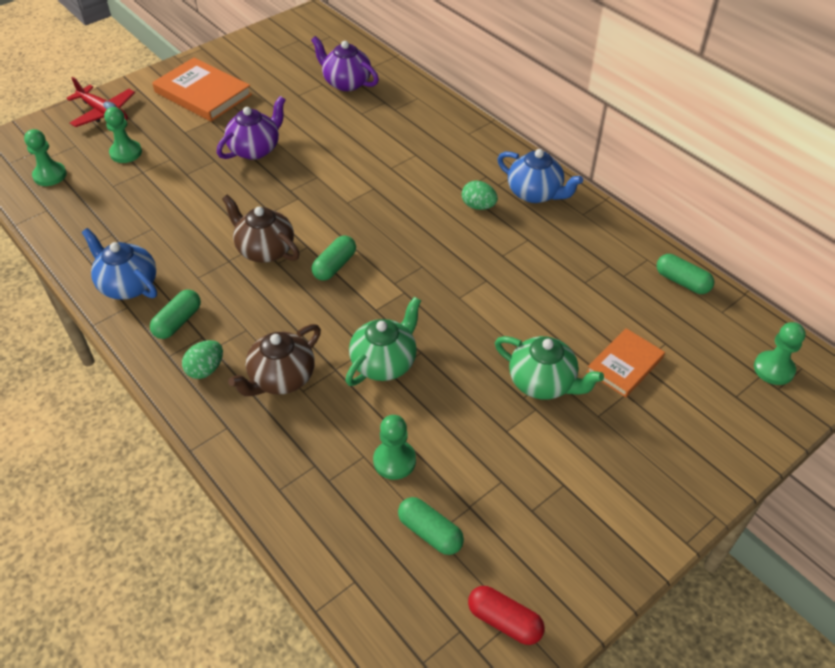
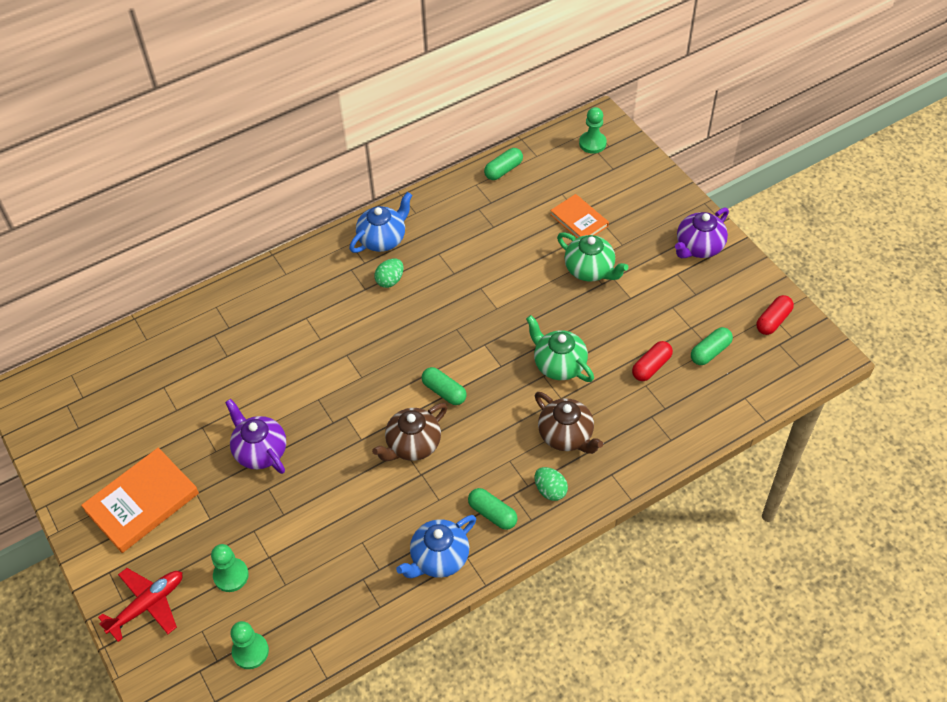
camera: 80 degrees left, 5 degrees up
purple teapot [311,36,379,91] -> purple teapot moved to [675,208,729,258]
green pawn [373,415,416,480] -> red capsule [632,341,673,381]
green teapot [495,336,604,400] -> green teapot turned 90 degrees clockwise [557,232,628,282]

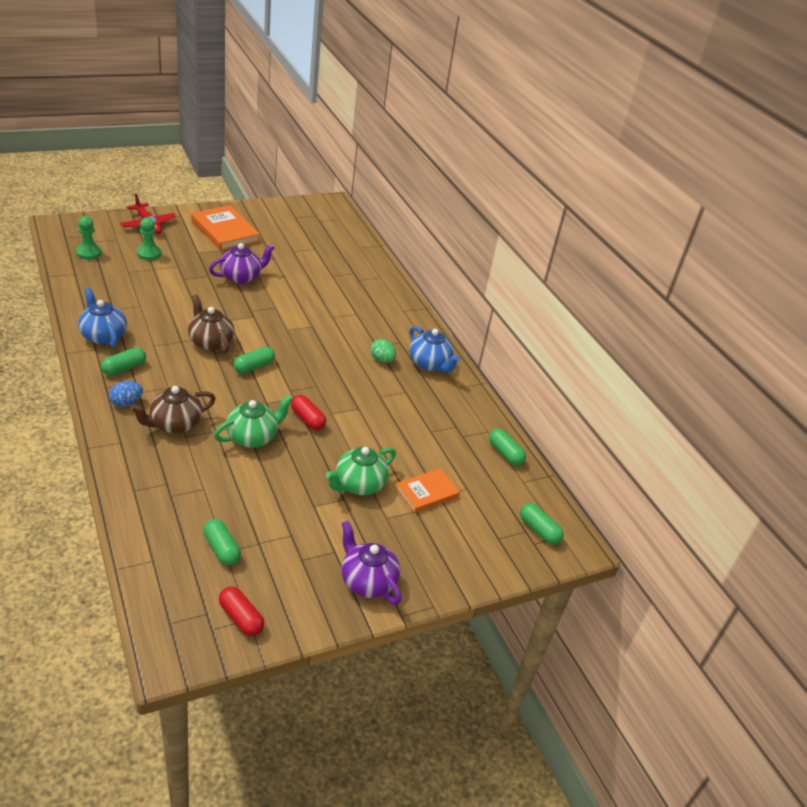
camera: 90 degrees right, 15 degrees down
green egg [535,467,568,501] -> blue egg [109,381,143,407]
green pawn [579,107,607,154] -> green capsule [520,503,563,544]
red capsule [632,341,673,381] -> red capsule moved to [291,395,326,430]

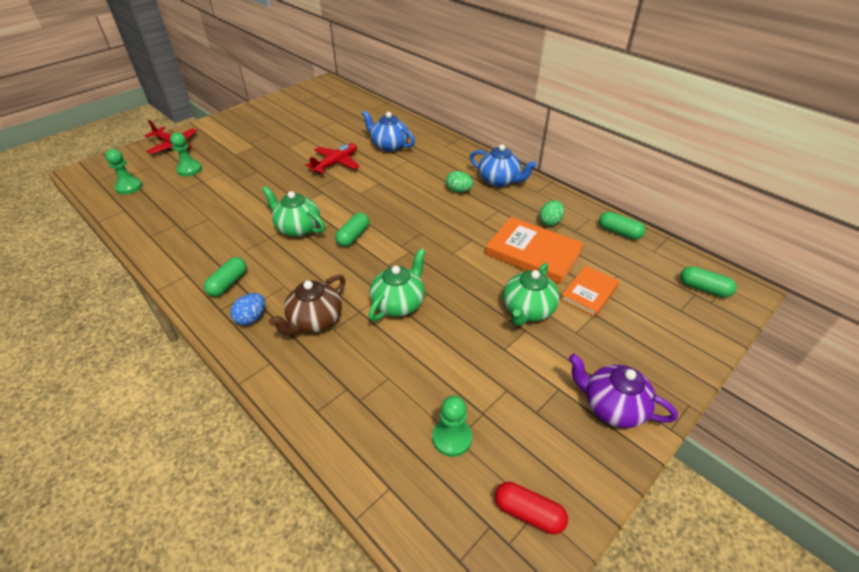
camera: 15 degrees left, 5 degrees up
blue teapot [78,288,127,347] -> blue teapot moved to [362,110,415,152]
brown teapot [188,295,235,353] -> green teapot [262,186,325,237]
orange book [191,205,260,251] -> orange book moved to [485,217,584,284]
green capsule [203,519,241,566] -> green pawn [432,396,472,457]
purple teapot [209,243,274,284] -> none
red capsule [291,395,326,430] -> none
none -> red plane [306,143,360,174]
none -> green egg [539,200,564,226]

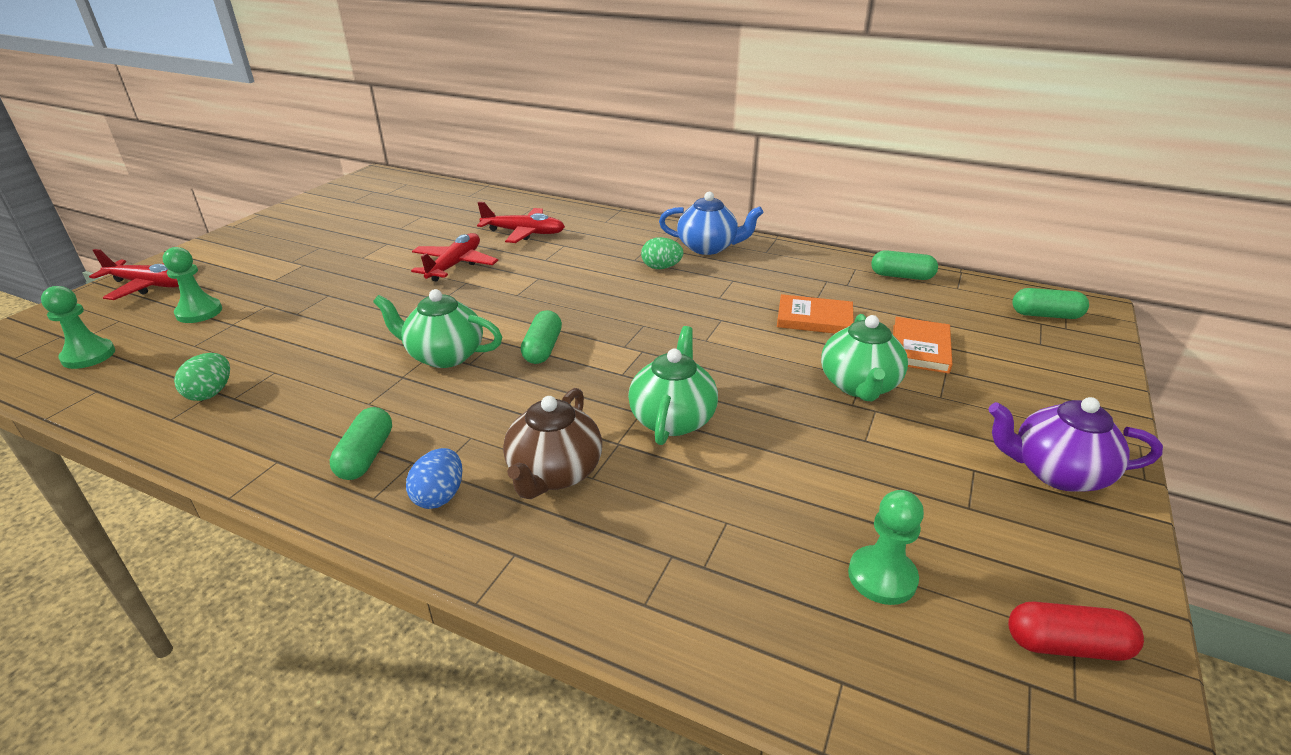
camera: 20 degrees left, 10 degrees down
blue teapot [362,110,415,152] -> red plane [477,202,565,243]
orange book [485,217,584,284] -> orange book [777,294,854,334], size x0.61
green egg [539,200,564,226] -> green egg moved to [174,353,230,401]

